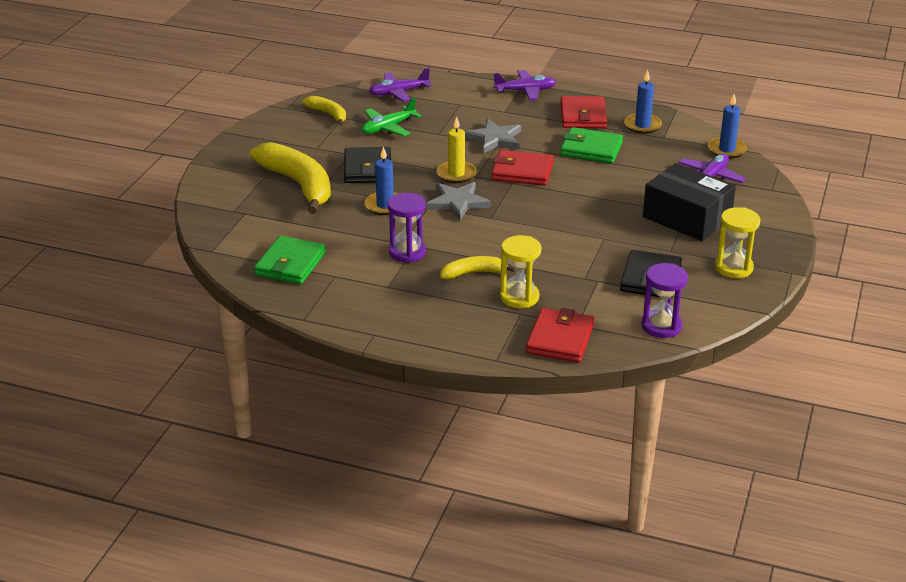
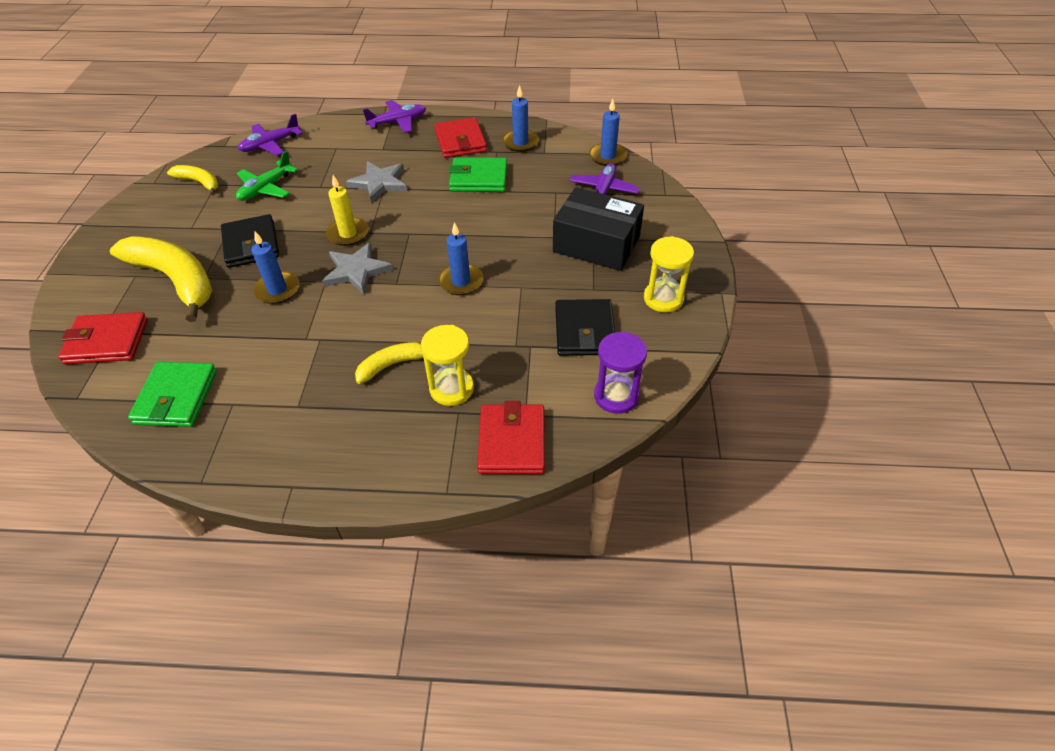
camera: 15 degrees left, 15 degrees up
purple hourglass [387,193,426,263] -> none
red wallet [491,150,554,186] -> red wallet moved to [58,312,148,364]
none -> blue candle [438,222,484,295]

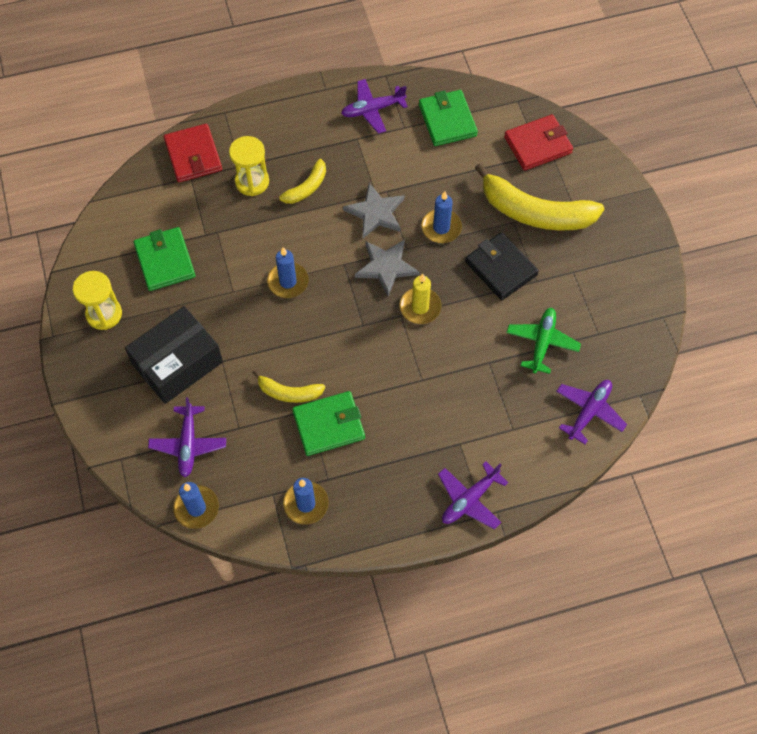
camera: 160 degrees right, 15 degrees up
yellow banana [167,165,218,196] -> yellow banana moved to [253,370,325,403]
grey star [346,161,407,203] -> grey star moved to [343,183,404,239]
red wallet [435,117,487,158] -> none
black box [553,187,644,271] -> black box turned 45 degrees counterclockwise [125,306,223,404]
black wallet [555,299,615,356] -> green wallet [133,227,196,291]
purple hourglass [594,331,647,414] -> none
none -> purple plane [341,79,408,134]

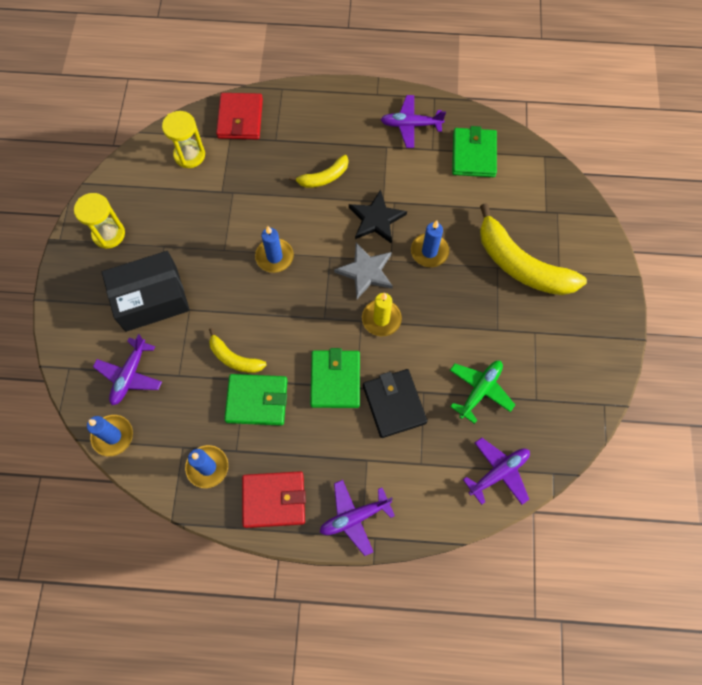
camera: 20 degrees right, 5 degrees up
green wallet [133,227,196,291] -> green wallet moved to [310,348,360,408]
yellow hourglass [229,136,269,196] -> yellow hourglass moved to [162,111,205,168]
grey star [343,183,404,239] -> black star [349,190,407,244]
black wallet [465,232,539,300] -> black wallet moved to [363,369,427,438]
red wallet [504,114,573,171] -> red wallet moved to [242,471,306,528]

